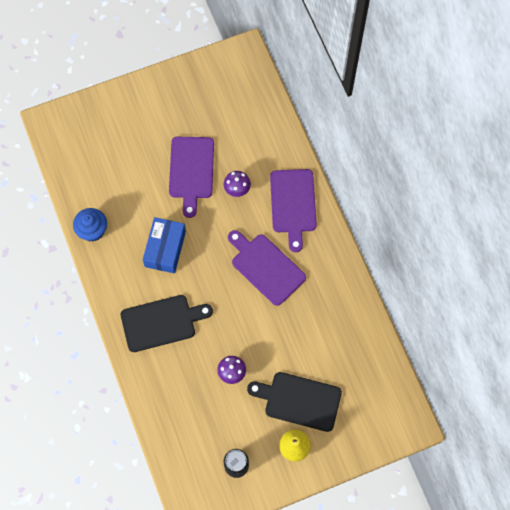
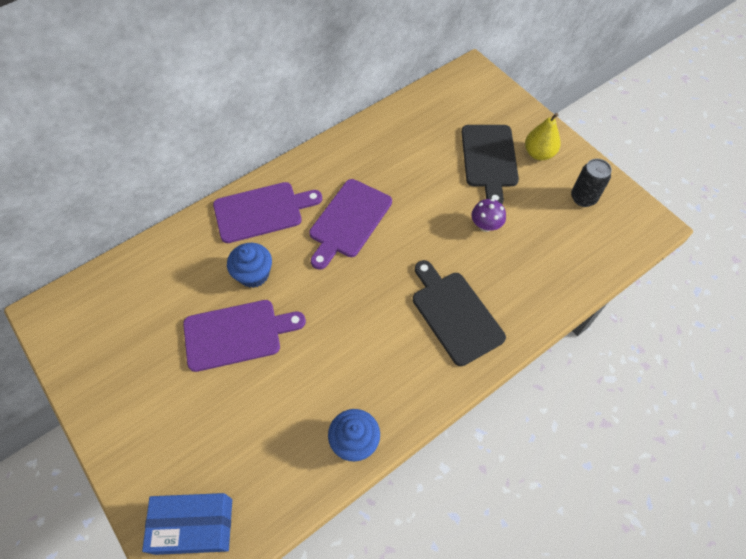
camera: 105 degrees left, 10 degrees down
blue box [143,217,186,273] -> blue box moved to [142,493,232,555]
purple mushroom [224,171,251,197] -> blue cupcake [227,243,272,288]

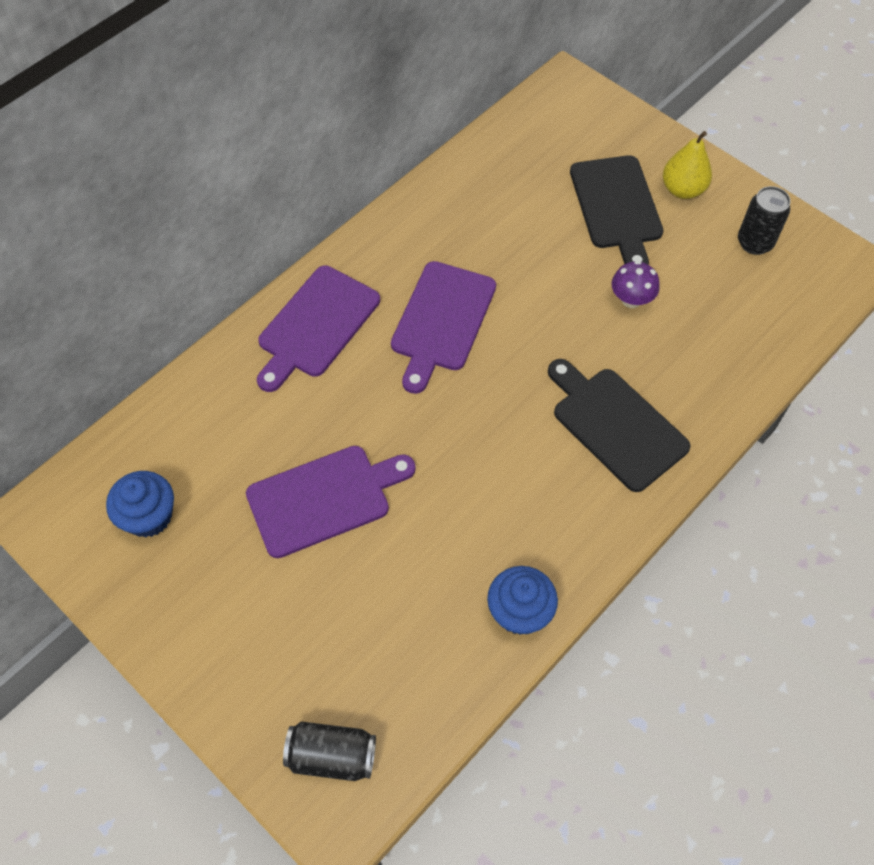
camera: 10 degrees left, 0 degrees up
blue box [142,493,232,555] -> black can [283,721,376,781]
purple cutting board [213,182,322,243] -> purple cutting board turned 150 degrees clockwise [257,266,380,392]
blue cupcake [227,243,272,288] -> blue cupcake moved to [106,471,174,538]

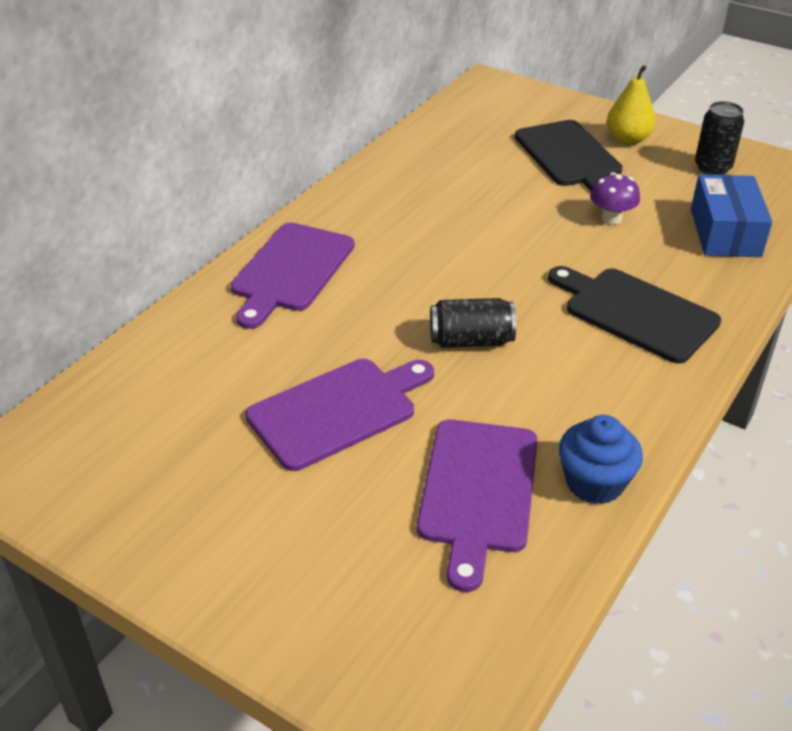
camera: 10 degrees left, 20 degrees down
blue cupcake [106,471,174,538] -> none
black can [283,721,376,781] -> black can moved to [430,298,516,348]
purple cutting board [391,261,496,394] -> purple cutting board moved to [417,419,538,592]
none -> blue box [691,174,772,257]

